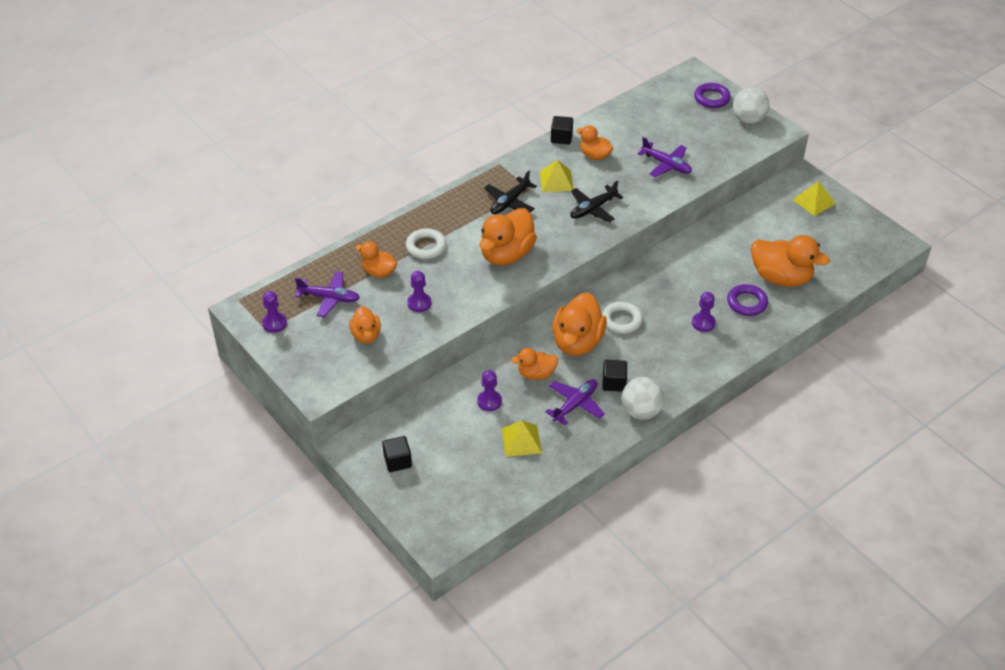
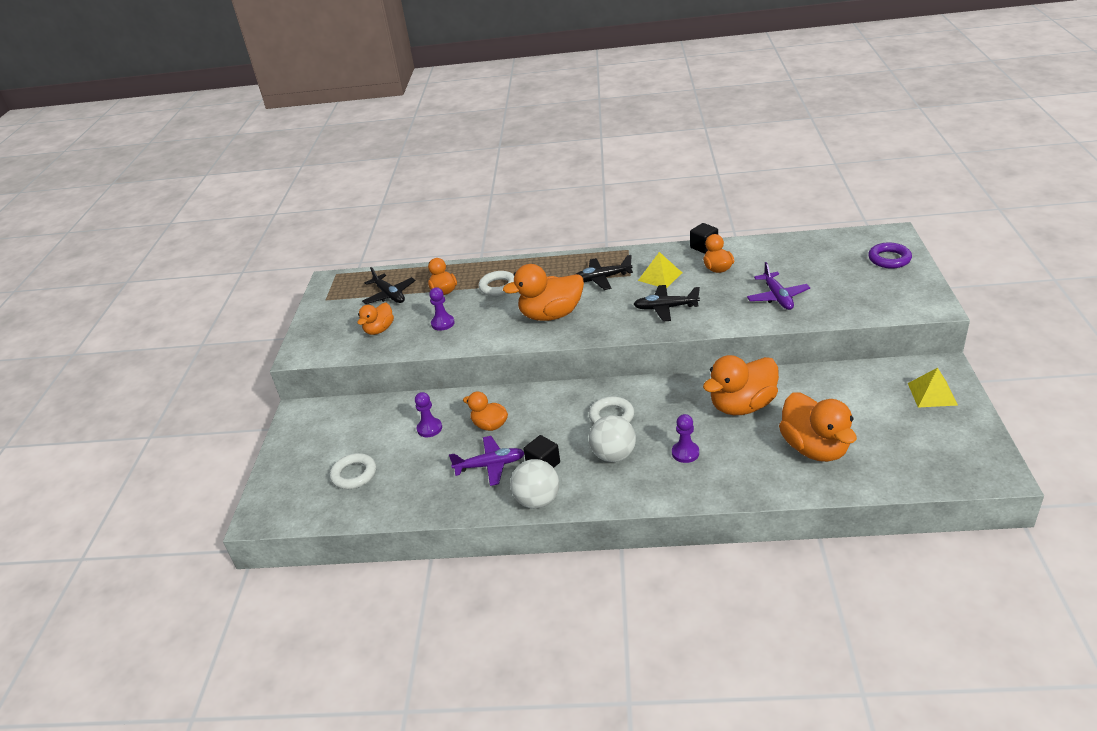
camera: 45 degrees right, 10 degrees down
purple pawn [262,291,287,333] -> none
purple plane [295,271,360,317] -> black plane [362,267,416,304]
black cube [382,436,412,472] -> none
yellow pyramid [501,421,542,457] -> none
orange duck [552,292,607,356] -> orange duck moved to [703,355,779,415]
purple ring [727,284,768,316] -> none
white ball [733,87,770,124] -> white ball moved to [589,415,636,462]
none -> white ring [330,453,376,489]

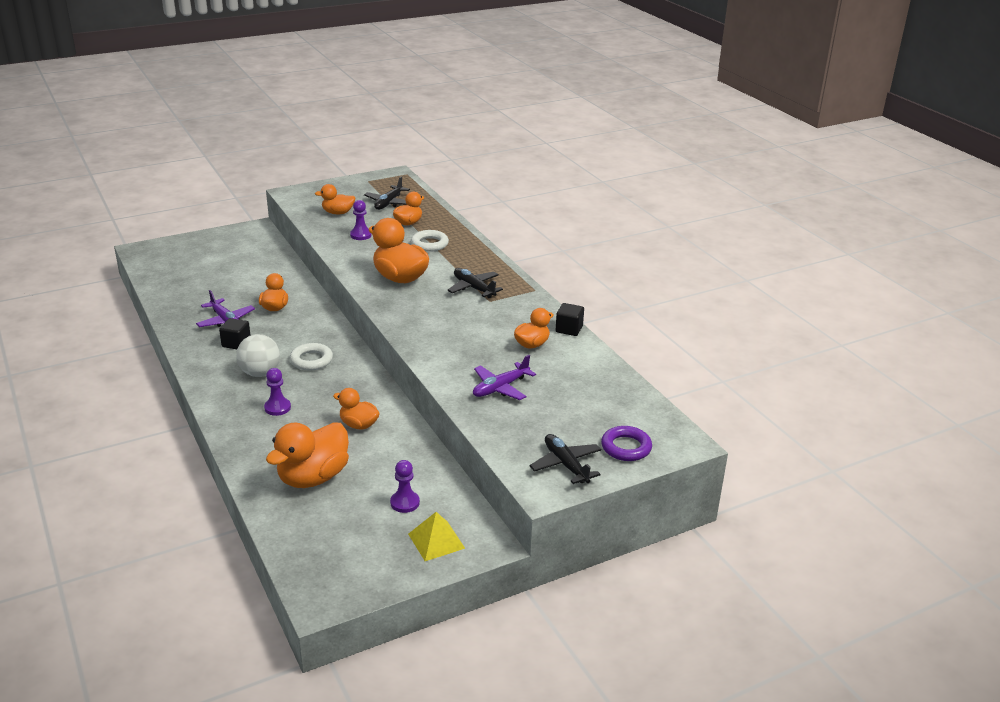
camera: 55 degrees right, 5 degrees down
white ring [330,453,376,489] -> none
purple pawn [415,392,442,437] -> purple pawn moved to [390,460,420,513]
white ball [510,459,559,509] -> none
black plane [633,285,700,322] -> black plane moved to [530,434,601,484]
yellow pyramid [638,252,682,288] -> none
orange duck [703,355,779,415] -> orange duck [333,388,380,430], size x0.57

